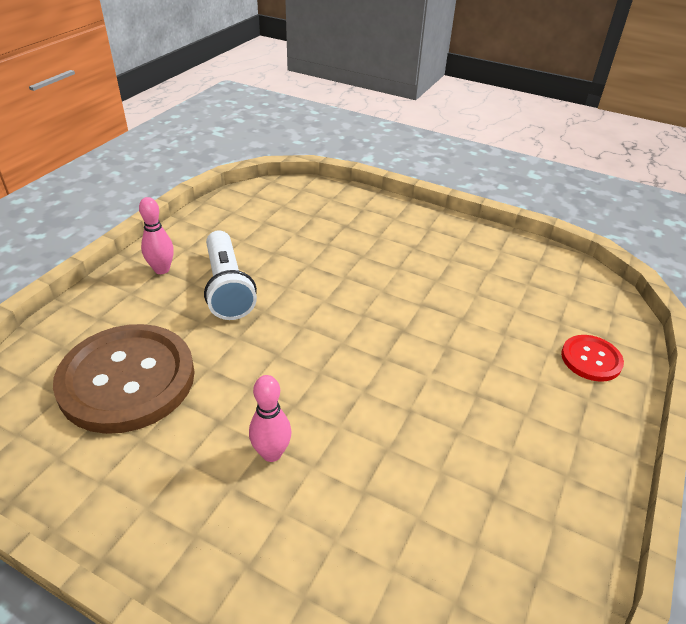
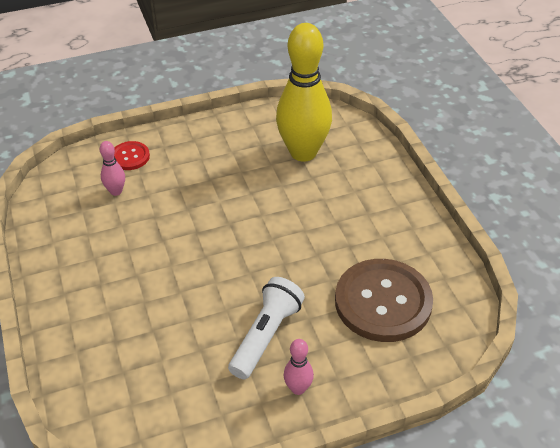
camera: 135 degrees left, 5 degrees up
pink bowling pin [249,375,291,462] -> pink bowling pin moved to [100,141,125,196]
none -> yellow bowling pin [276,23,332,162]

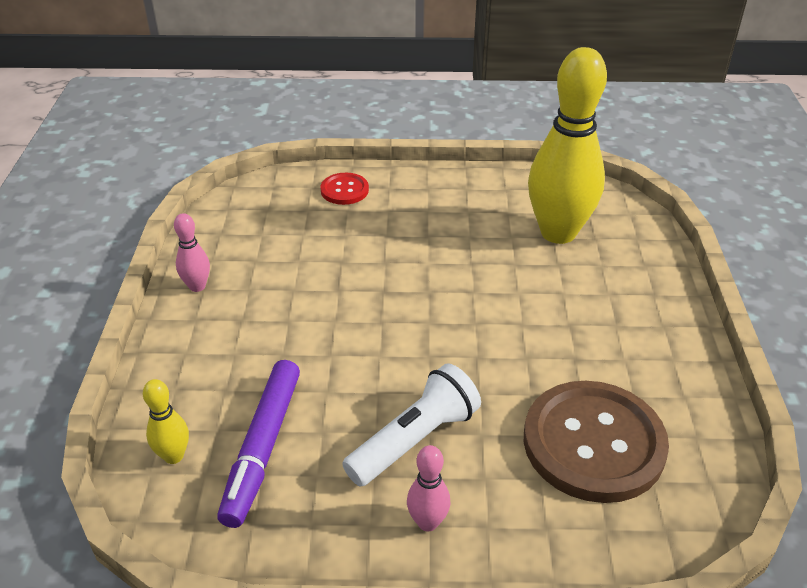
camera: 20 degrees right, 5 degrees down
pink bowling pin [100,141,125,196] -> pink bowling pin moved to [174,213,210,292]
none -> yellow bowling pin [143,379,189,464]
none -> purple marker [217,360,300,528]

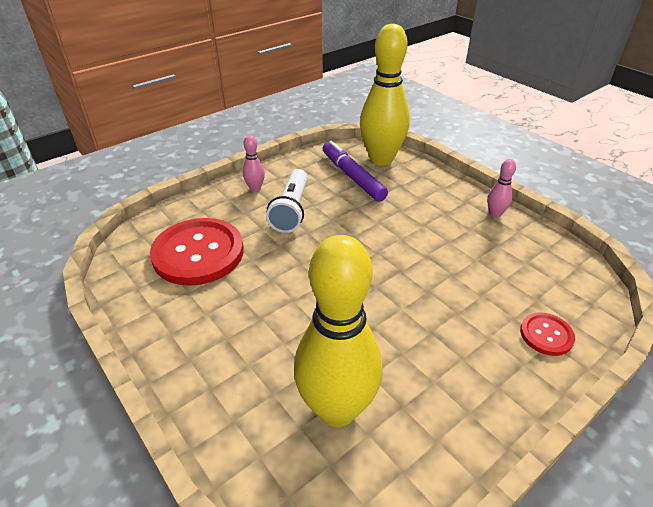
camera: 140 degrees right, 0 degrees up
yellow bowling pin [143,379,189,464] -> yellow bowling pin [360,24,410,166], size x2.38
brown button [524,381,669,503] -> red button [150,218,244,286]

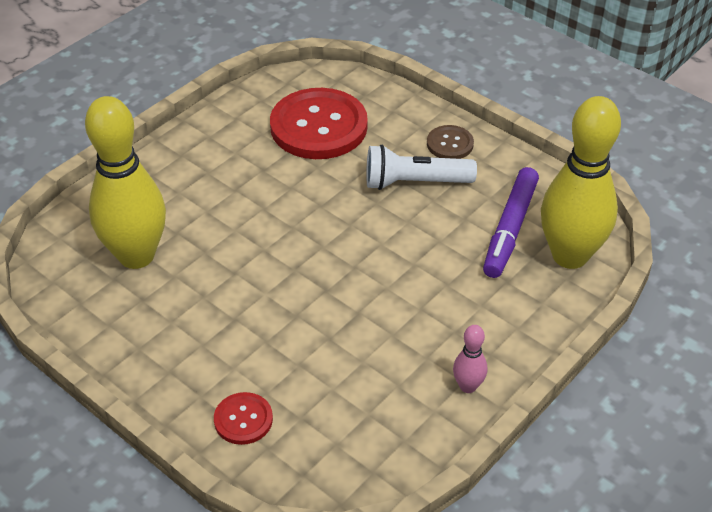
camera: 80 degrees right, 5 degrees up
pink bowling pin [243,135,265,192] -> brown button [427,125,474,159]
purple marker [322,141,388,202] -> purple marker turned 150 degrees clockwise [483,167,539,278]

